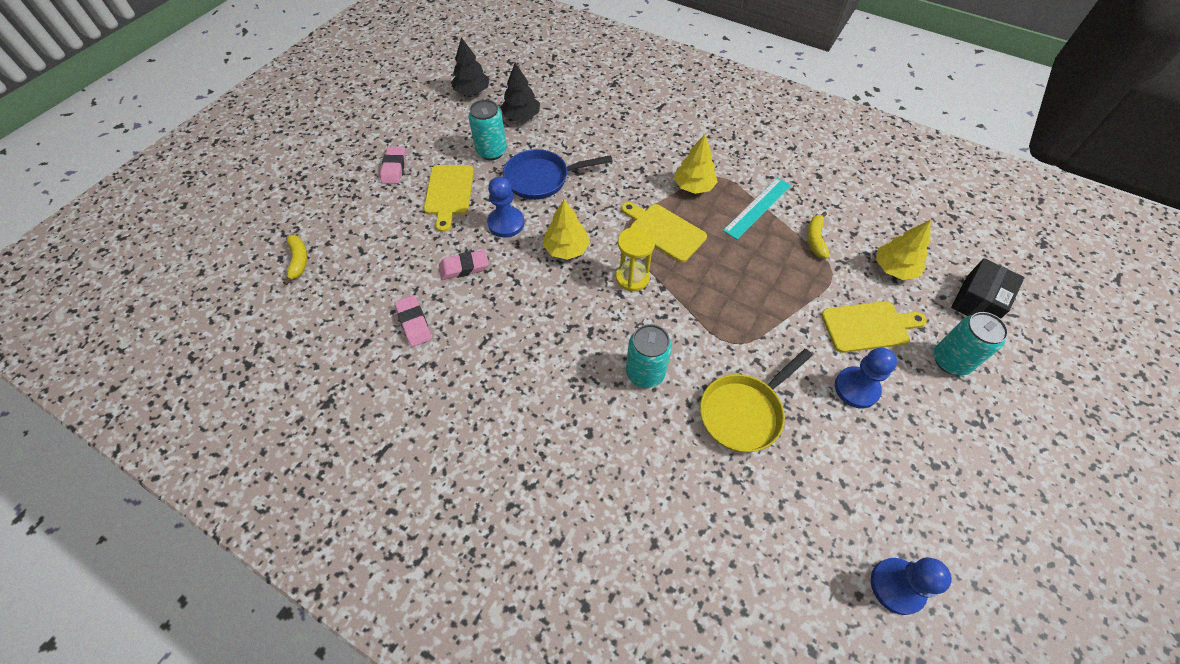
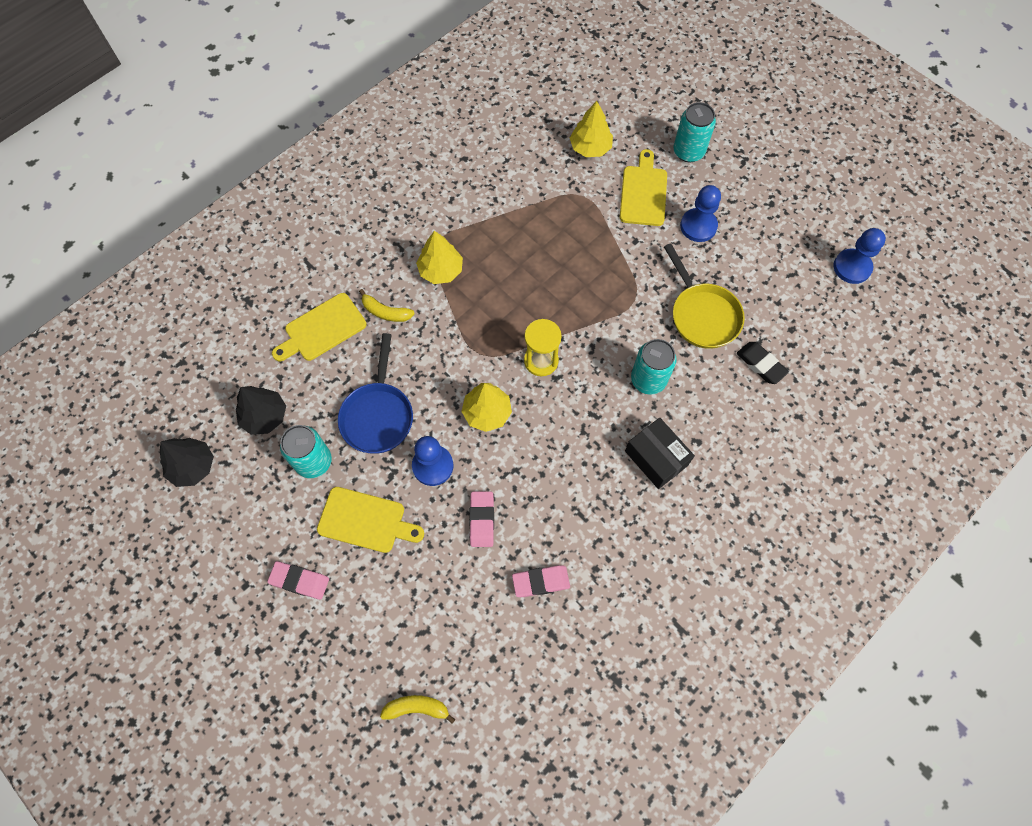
camera: 75 degrees left, 10 degrees up
yellow cutting board [621,202,707,262] -> yellow cutting board moved to [272,293,367,361]
turquoise ruler [723,177,791,240] -> none
yellow banana [807,212,829,259] -> yellow banana moved to [359,289,415,322]
black box [951,258,1025,319] -> black box moved to [625,418,695,489]
none -> black eraser [737,342,789,384]

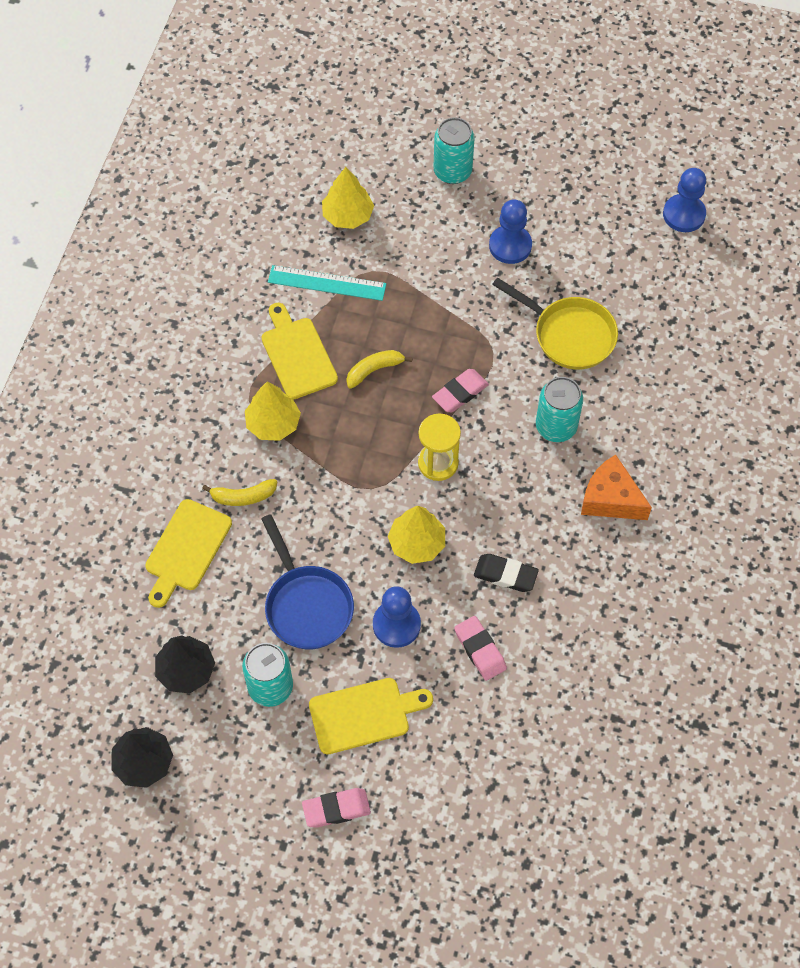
camera: 30 degrees left, 5 degrees down
yellow banana [380,695,456,724] -> yellow banana moved to [346,350,412,389]
pink eraser [512,565,570,597] -> pink eraser moved to [432,369,489,412]
yellow cutting board [620,149,667,226] -> yellow cutting board moved to [261,303,338,399]
black box [625,418,695,489] -> orange cheese [581,455,652,520]
black eraser [737,342,789,384] -> black eraser moved to [474,554,539,592]
none -> turquoise ruler [268,265,386,301]

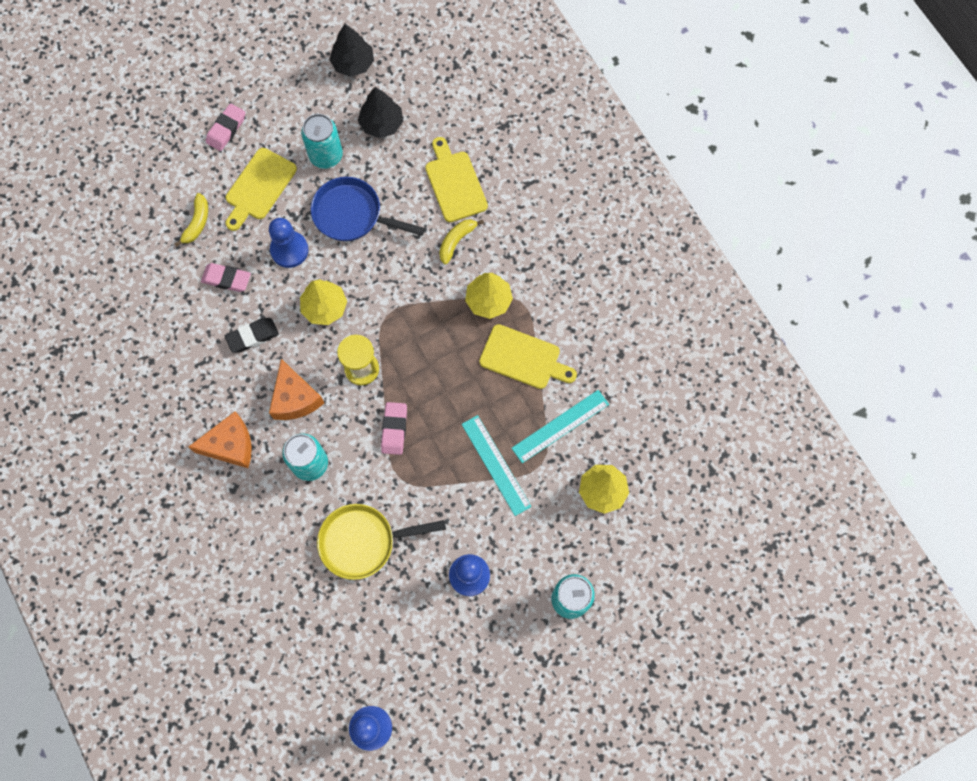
camera: 135 degrees right, 10 degrees up
yellow banana [346,350,412,389] -> yellow banana moved to [175,193,208,247]
none -> orange cheese [269,359,324,420]
none -> turquoise ruler [462,415,532,516]

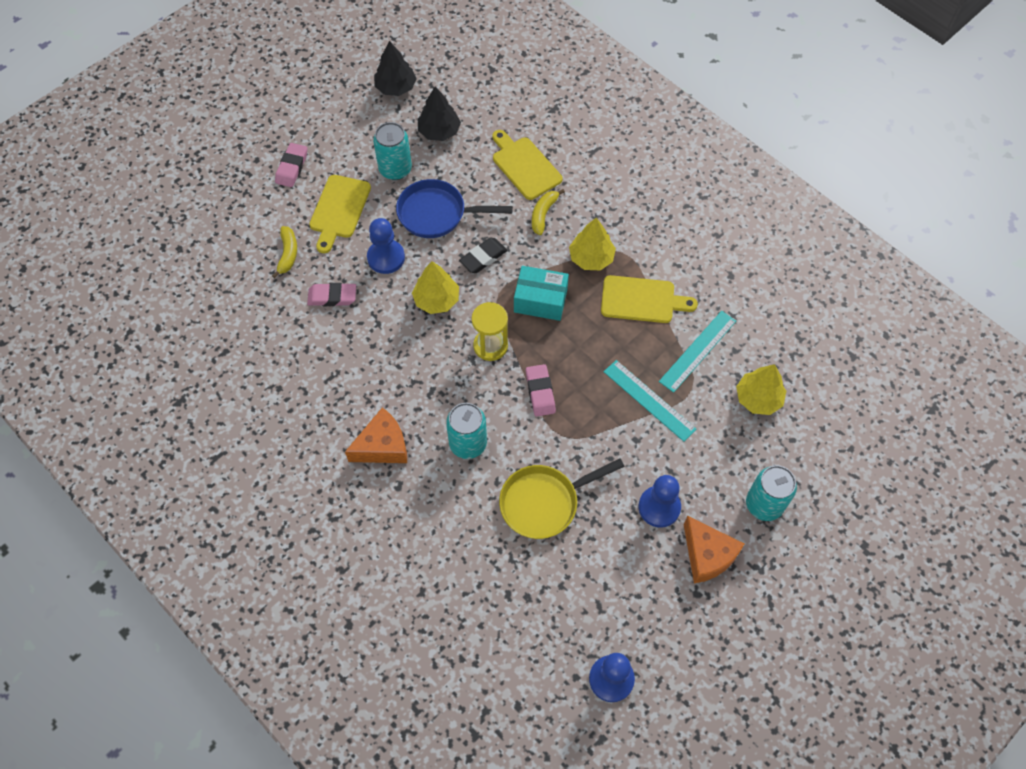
camera: 15 degrees left, 10 degrees down
black eraser [225,318,279,353] -> black eraser moved to [459,238,507,273]
orange cheese [269,359,324,420] -> orange cheese moved to [684,516,744,583]
none -> turquoise box [514,266,569,321]

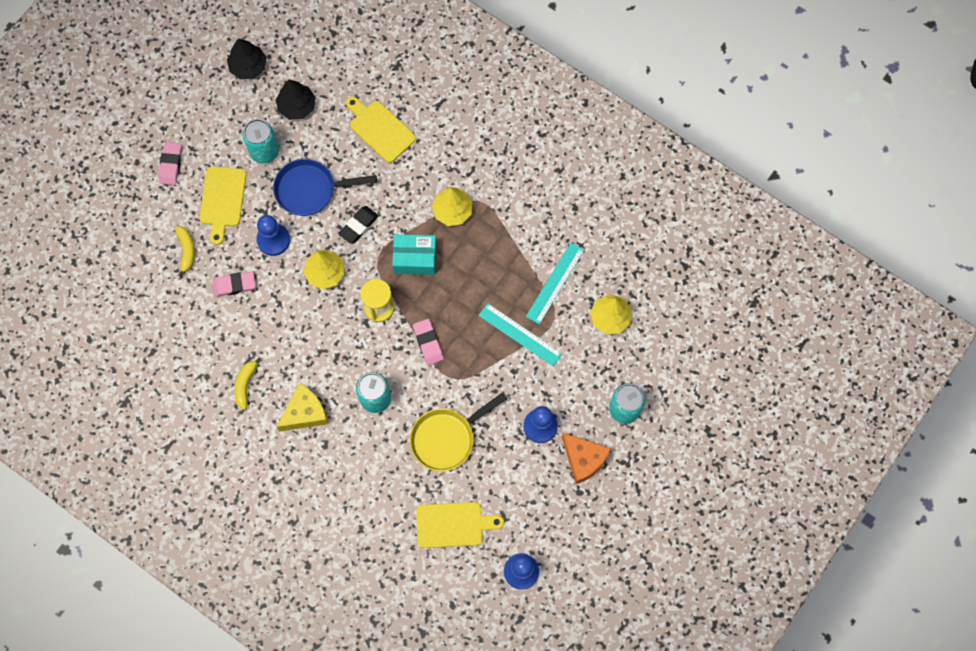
camera: 10 degrees left, 10 degrees up
orange cheese [345,407,407,463] -> yellow cheese [277,383,328,431]
yellow banana [532,189,565,235] -> yellow banana moved to [234,357,262,410]
yellow cutting board [601,275,698,323] -> yellow cutting board moved to [416,502,504,548]

